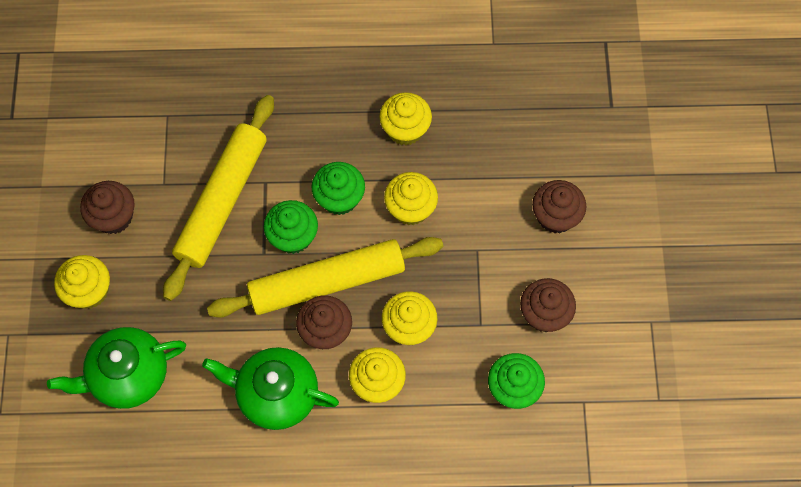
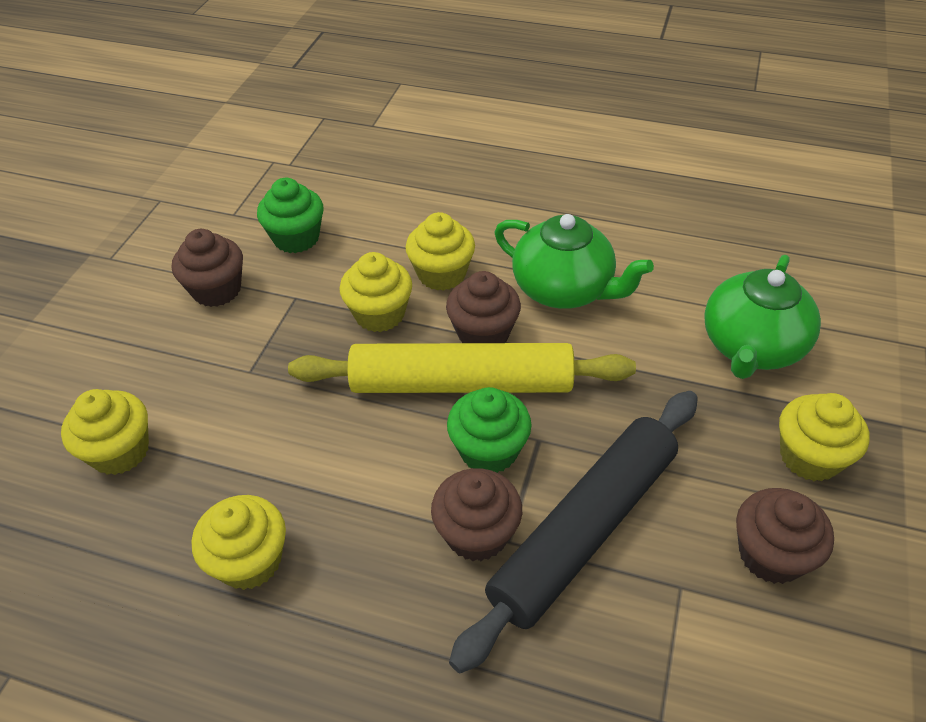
camera: 160 degrees left, 20 degrees down
green teapot [47,327,186,409] -> green teapot turned 120 degrees clockwise [704,255,821,379]
yellow rolling pin [163,95,274,301] -> black rolling pin [449,391,698,673]
green cupcake [312,162,365,215] -> none
yellow cupcake [384,172,438,225] -> yellow cupcake moved to [61,389,149,475]
brown cupcake [532,180,587,233] -> brown cupcake moved to [431,468,522,561]

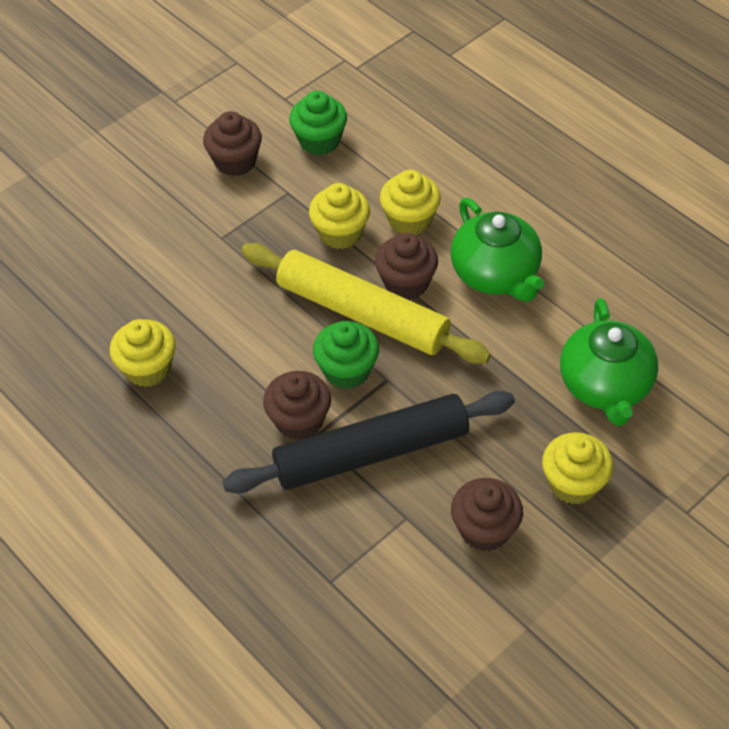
camera: 30 degrees right, 5 degrees up
yellow cupcake [61,389,149,475] -> none
green teapot [704,255,821,379] -> green teapot turned 60 degrees counterclockwise [560,298,658,426]

